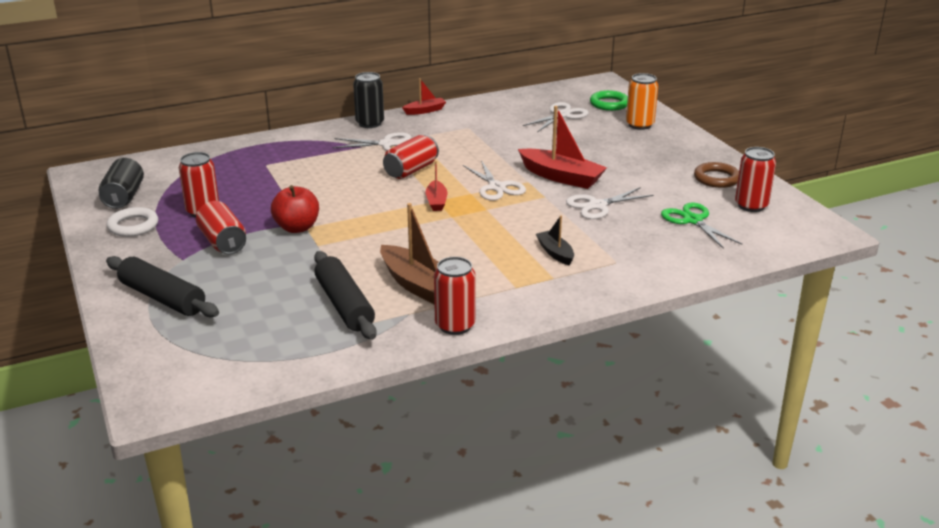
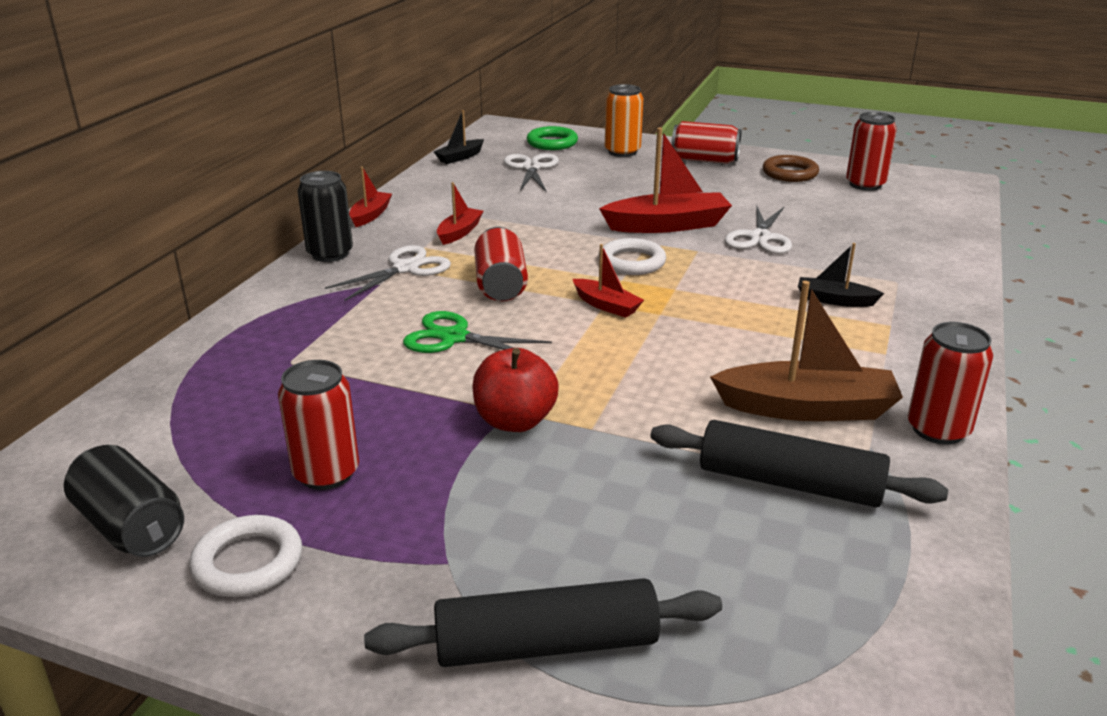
camera: 45 degrees left, 0 degrees up
red can [196,201,246,255] -> red can moved to [671,121,741,164]
white scissors [463,160,526,201] -> white ring [598,238,666,275]
green scissors [661,203,742,249] -> green scissors moved to [403,311,552,353]
none -> black boat [434,110,484,164]
none -> red boat [437,182,483,245]

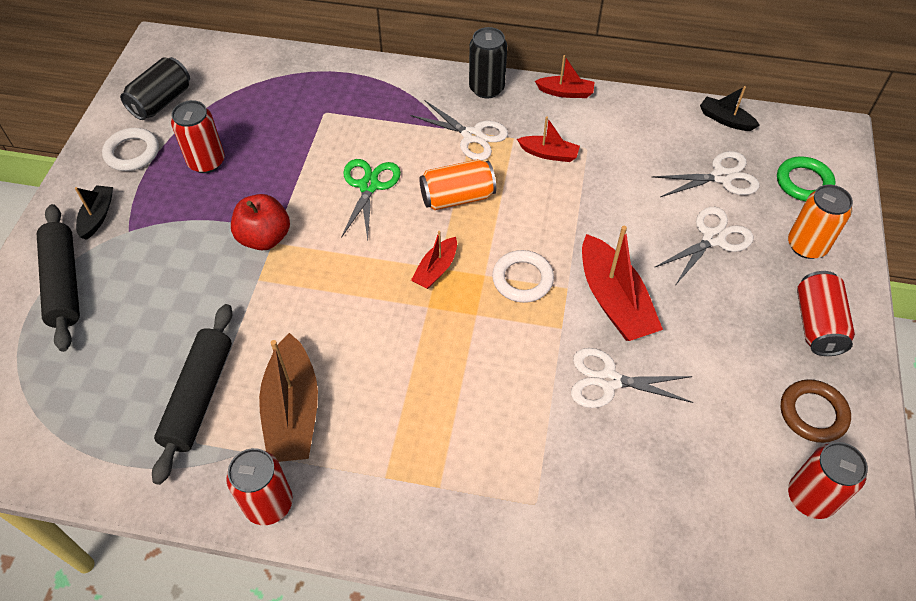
camera: 80 degrees right, 25 degrees up
red can [474,227,528,301] -> orange can [419,159,496,210]
black boat [798,243,884,307] -> black boat moved to [75,185,113,240]
none -> white scissors [654,207,753,284]

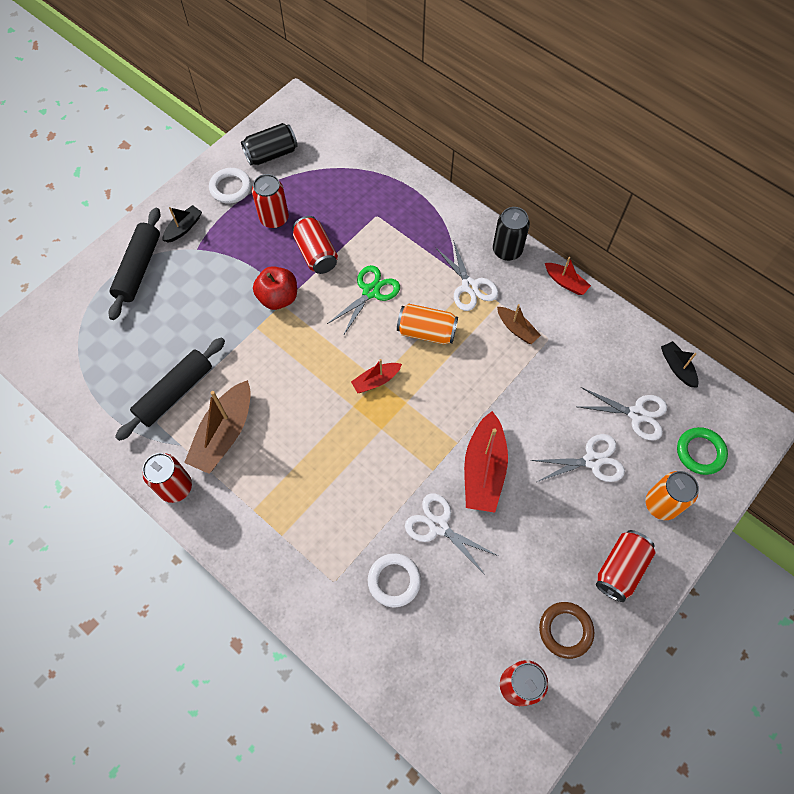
camera: 30 degrees right, 10 degrees up
white ring [492,250,554,303] -> white ring moved to [368,553,421,608]
red boat [517,117,580,162] -> brown boat [497,304,541,344]
none -> red can [292,216,338,274]

